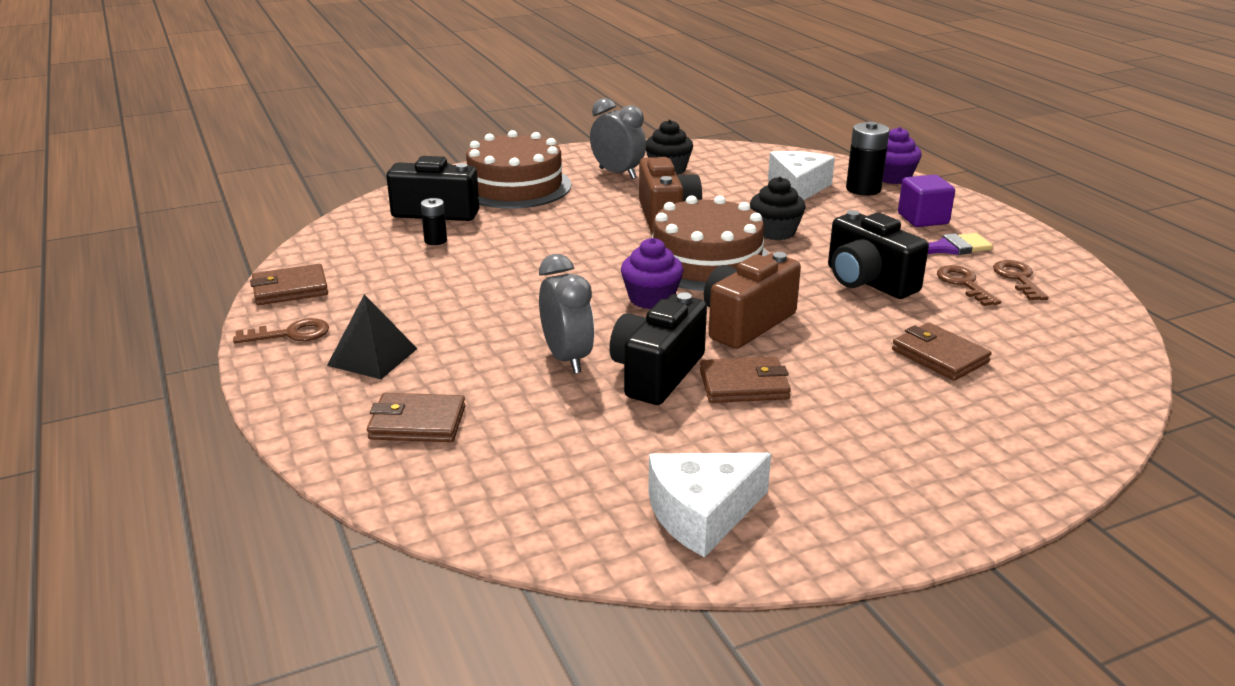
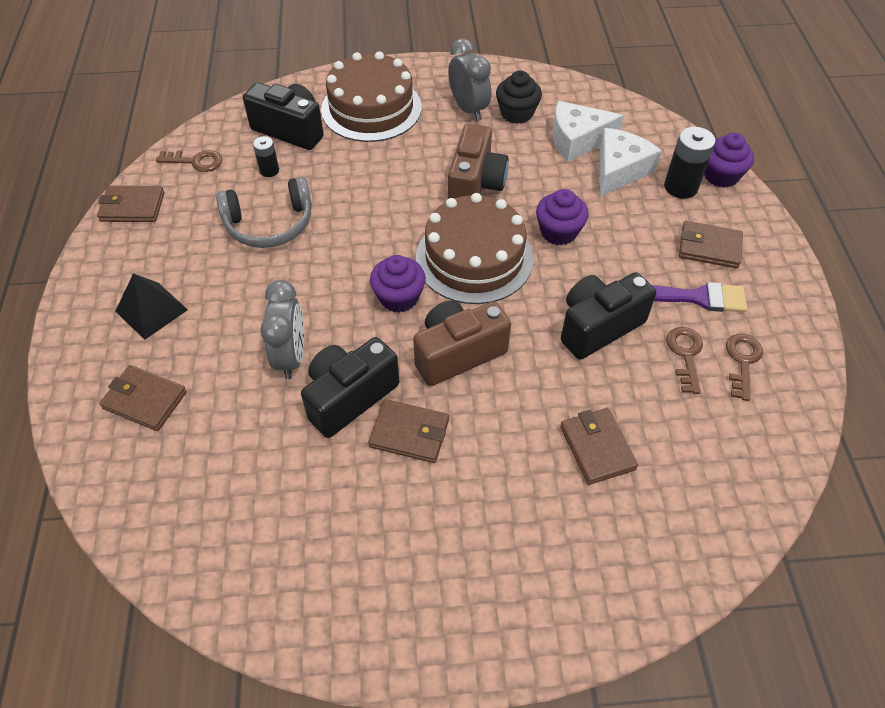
camera: 20 degrees right, 25 degrees up
brown key [233,318,329,344] -> brown key moved to [156,150,222,172]
white cheese [648,453,771,557] -> white cheese moved to [553,101,624,162]
black cupcake [750,177,806,240] -> purple cupcake [536,189,589,245]
black camera [828,210,929,299] -> black camera turned 75 degrees clockwise [561,272,656,360]
purple cube [898,175,955,227] -> brown wallet [679,221,743,269]
none -> grey headphones [216,177,312,248]

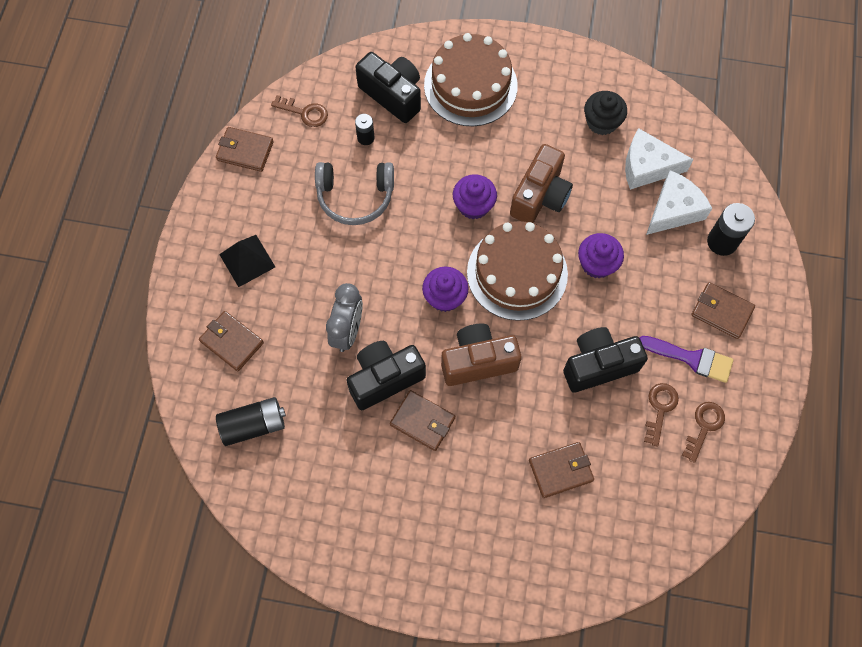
camera: 15 degrees right, 15 degrees up
grey clock [448,38,491,121] -> none
brown wallet [560,408,638,485] -> brown wallet turned 75 degrees clockwise [529,442,594,498]
purple cupcake [704,132,754,188] -> purple cupcake moved to [453,174,497,219]
none -> black battery [216,397,286,446]

